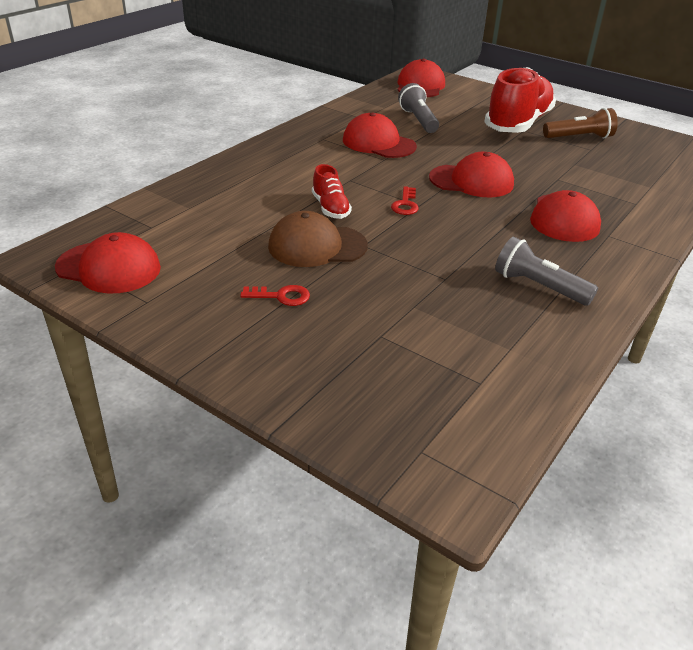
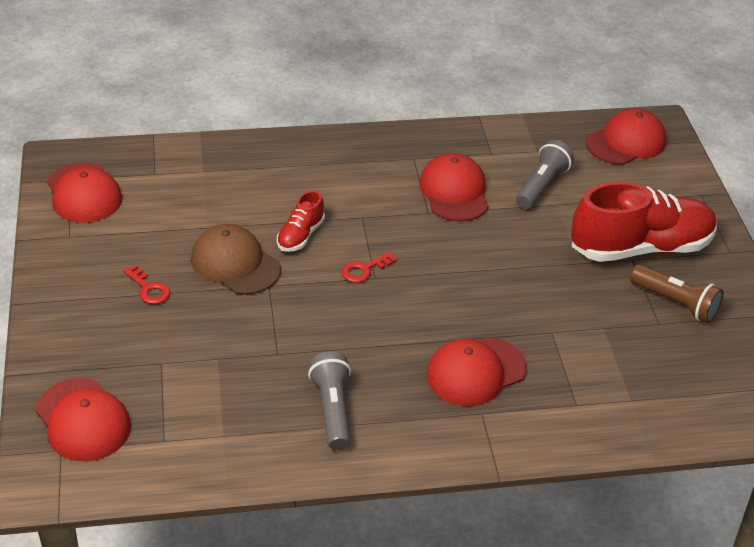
camera: 45 degrees right, 5 degrees up
red cap [429,152,514,198] -> red cap moved to [35,378,131,462]

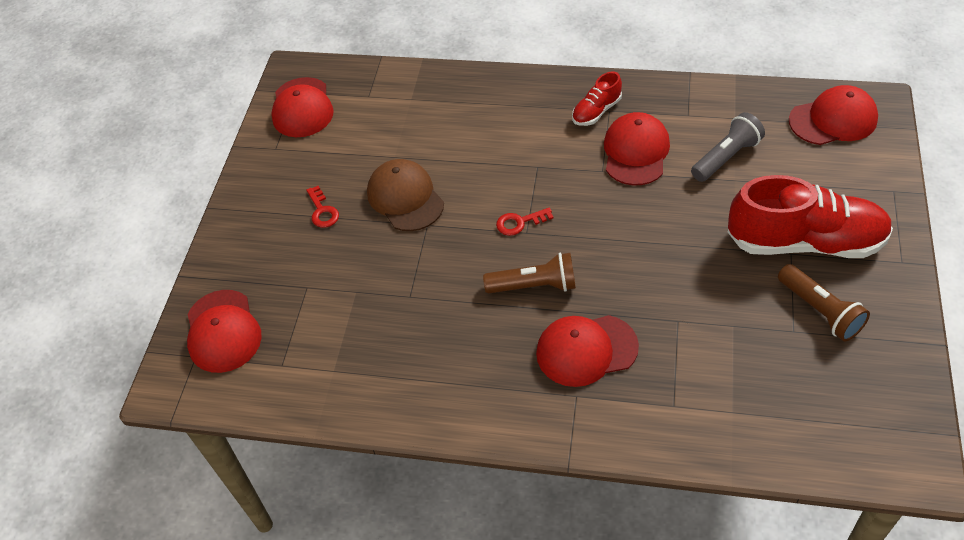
camera: 25 degrees right, 10 degrees up
red shoe [277,190,325,252] -> red shoe moved to [572,72,622,126]
grey flashlight [308,352,351,450] -> none
none -> brown flashlight [483,253,576,293]

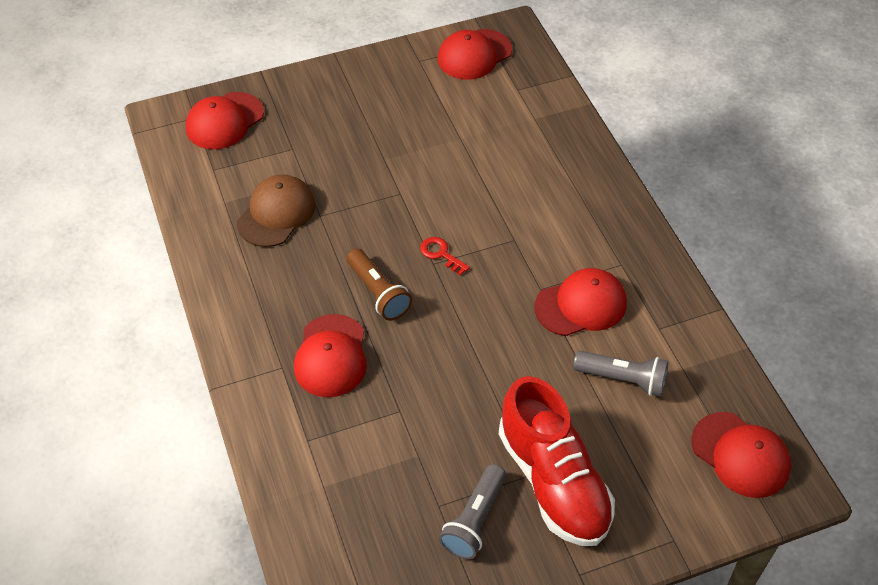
camera: 55 degrees right, 0 degrees up
red key [306,186,339,228] -> none
brown cap [367,159,444,231] -> brown cap moved to [237,174,316,247]
red cap [536,315,639,387] -> red cap turned 135 degrees counterclockwise [294,314,367,397]
red shoe [572,72,622,126] -> none
brown flashlight [778,264,870,342] -> grey flashlight [439,464,506,559]

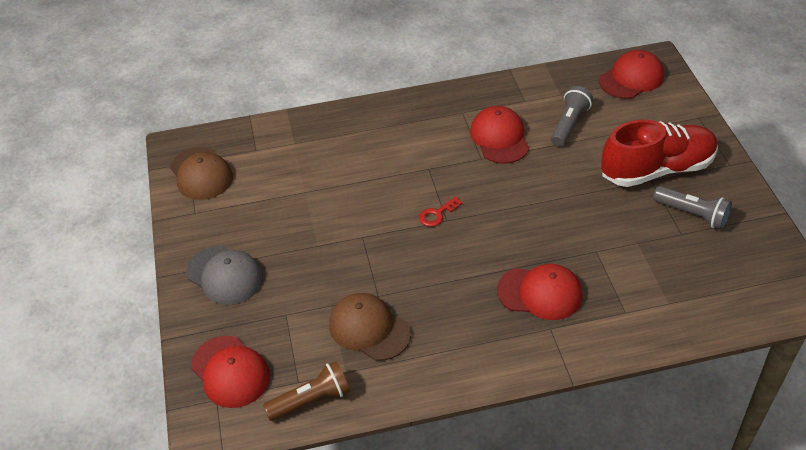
camera: 80 degrees left, 5 degrees down
brown flashlight [347,248,412,320] -> brown flashlight moved to [263,361,350,421]
red cap [438,29,512,80] -> brown cap [170,147,233,200]
none -> grey cap [186,246,263,305]

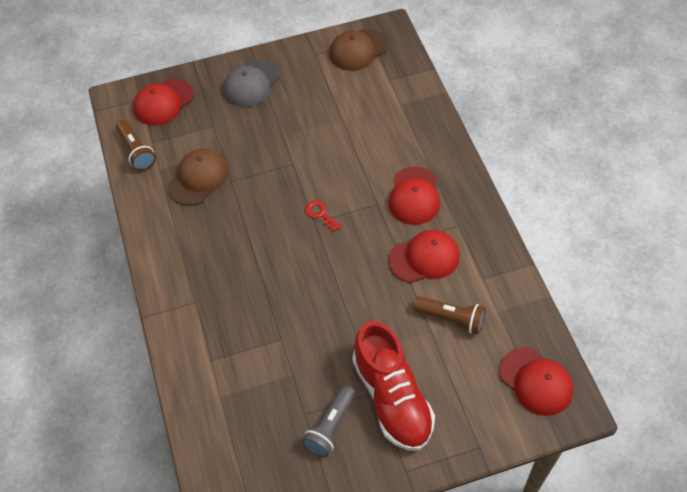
camera: 85 degrees right, 10 degrees up
red cap [497,264,583,320] -> red cap moved to [388,167,440,225]
grey flashlight [551,86,593,147] -> brown flashlight [414,296,486,334]

